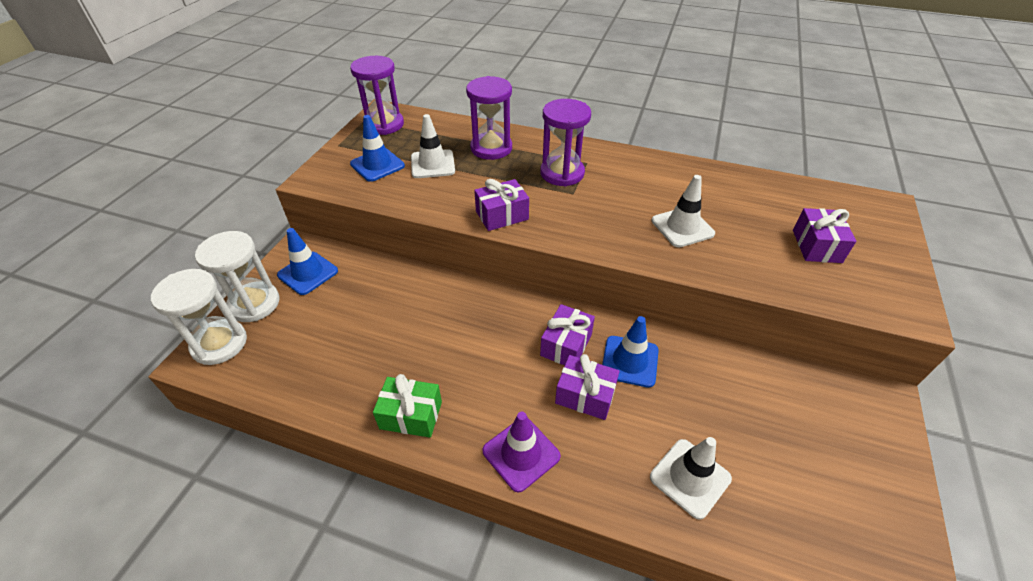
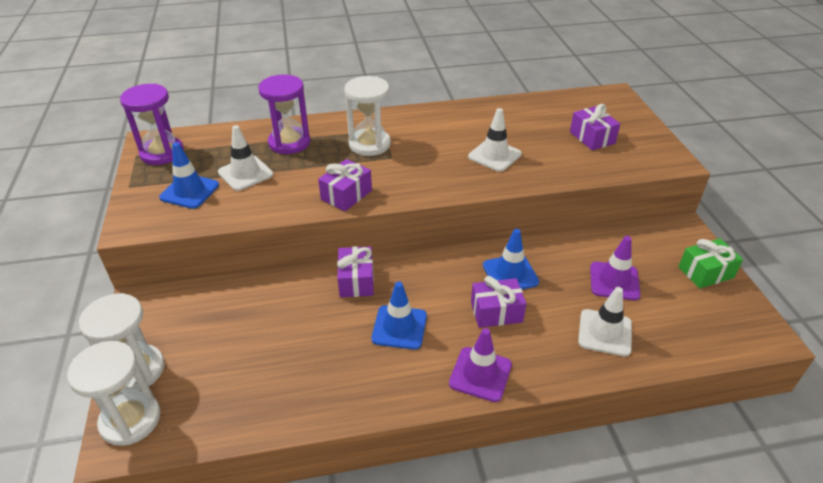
camera: 30 degrees left, 5 degrees down
blue traffic cone [277,228,338,295] -> blue traffic cone moved to [371,282,427,350]
green gift [373,374,442,438] -> green gift moved to [678,238,743,289]
purple hourglass [540,99,591,186] -> white hourglass [344,76,391,156]
purple gift [540,304,595,365] -> purple gift moved to [337,246,374,297]
none -> purple traffic cone [590,236,641,300]

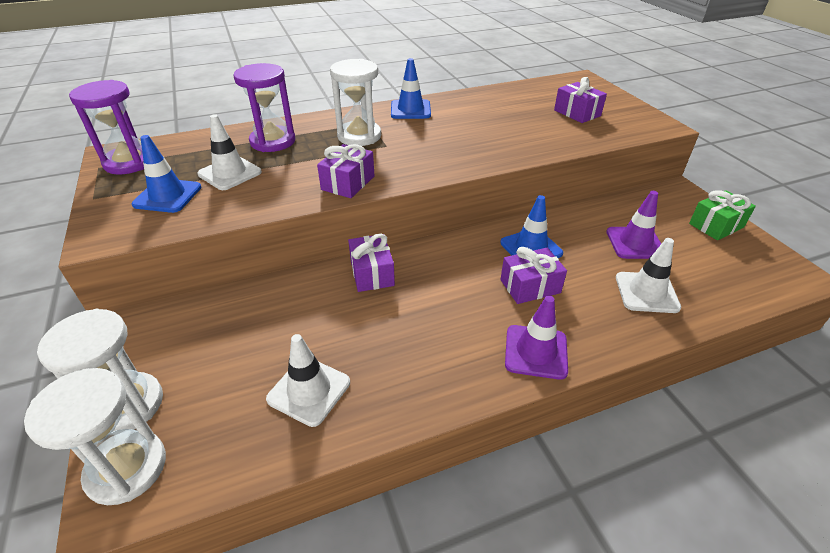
camera: 10 degrees left, 0 degrees up
blue traffic cone [371,282,427,350] -> blue traffic cone moved to [391,58,431,119]
white traffic cone [468,108,522,172] -> white traffic cone moved to [266,334,350,427]

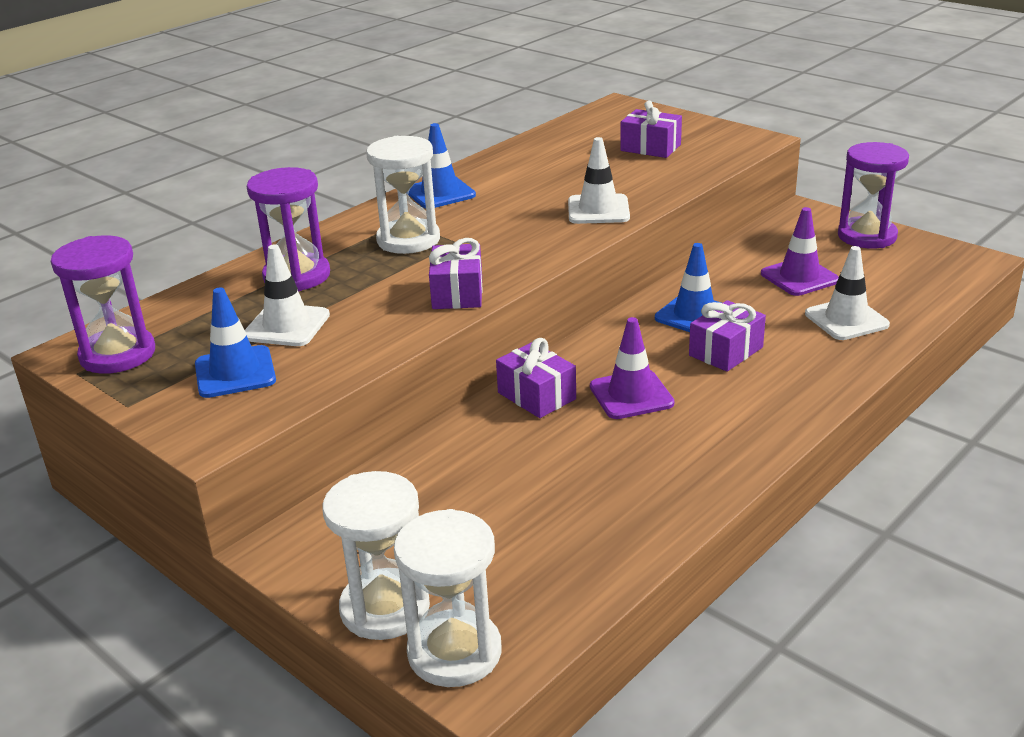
camera: 25 degrees left, 10 degrees down
white traffic cone [266,334,350,427] -> white traffic cone moved to [568,137,630,224]
purple traffic cone [505,296,568,380] -> purple traffic cone moved to [590,317,674,419]
green gift [689,190,756,240] -> purple hourglass [838,142,909,248]

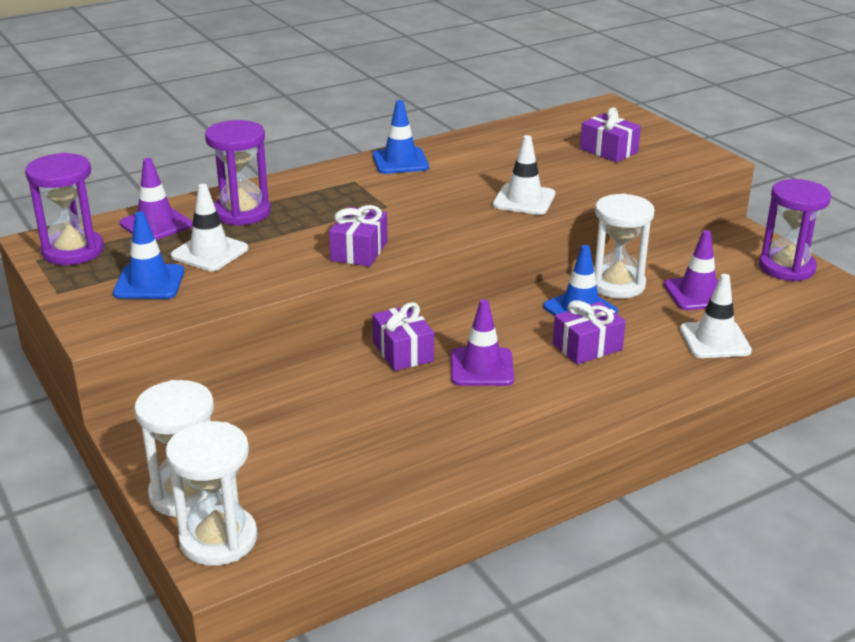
camera: 15 degrees right, 0 degrees up
white hourglass [366,136,440,254] -> white hourglass moved to [594,193,655,298]
none -> purple traffic cone [120,158,193,240]

